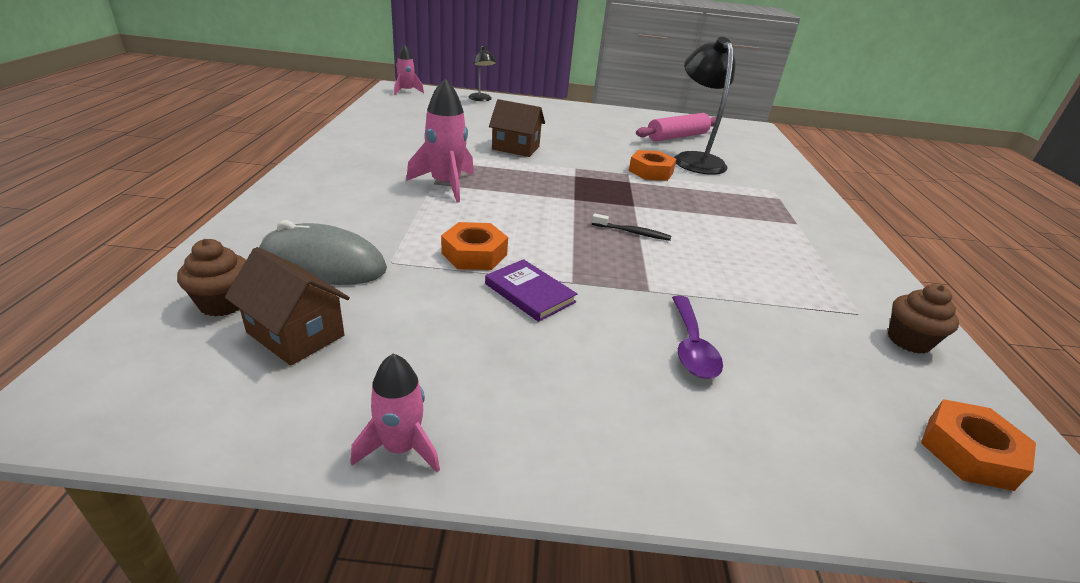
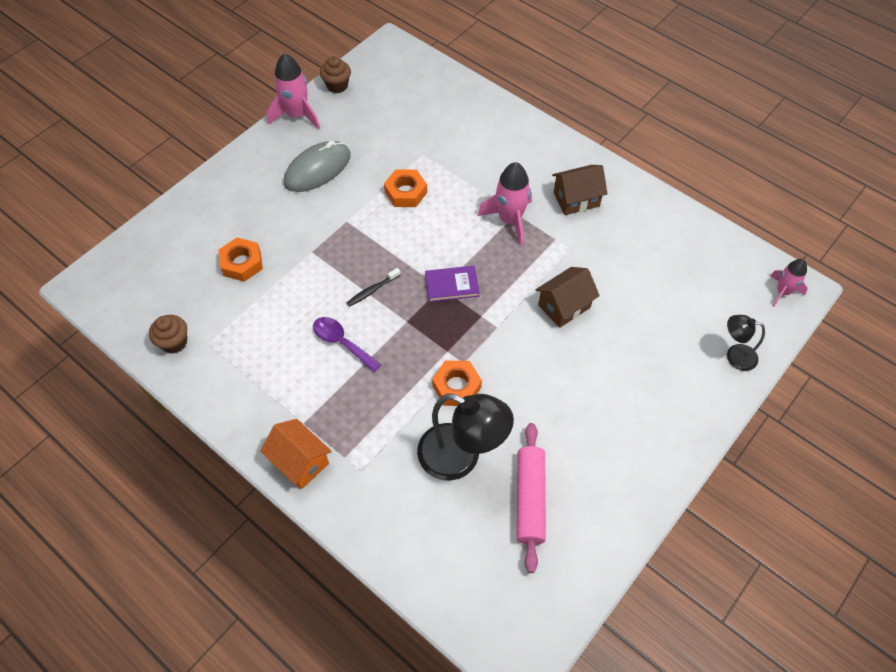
camera: 130 degrees right, 25 degrees up
brown cupcake [177,239,246,317] -> brown cupcake moved to [320,56,351,93]
brown house [225,247,350,366] -> brown house moved to [552,165,607,215]
grey mouse [259,220,387,285] -> grey mouse moved to [284,141,351,192]
pink rocket [351,353,440,473] -> pink rocket [267,53,320,130], size x1.60
purple book [485,259,577,322] -> purple book moved to [425,266,480,302]
purple spoon [672,295,723,379] -> purple spoon moved to [313,317,381,373]
orange nut [921,399,1036,491] -> orange nut moved to [218,238,263,282]
none -> orange house [260,419,332,489]

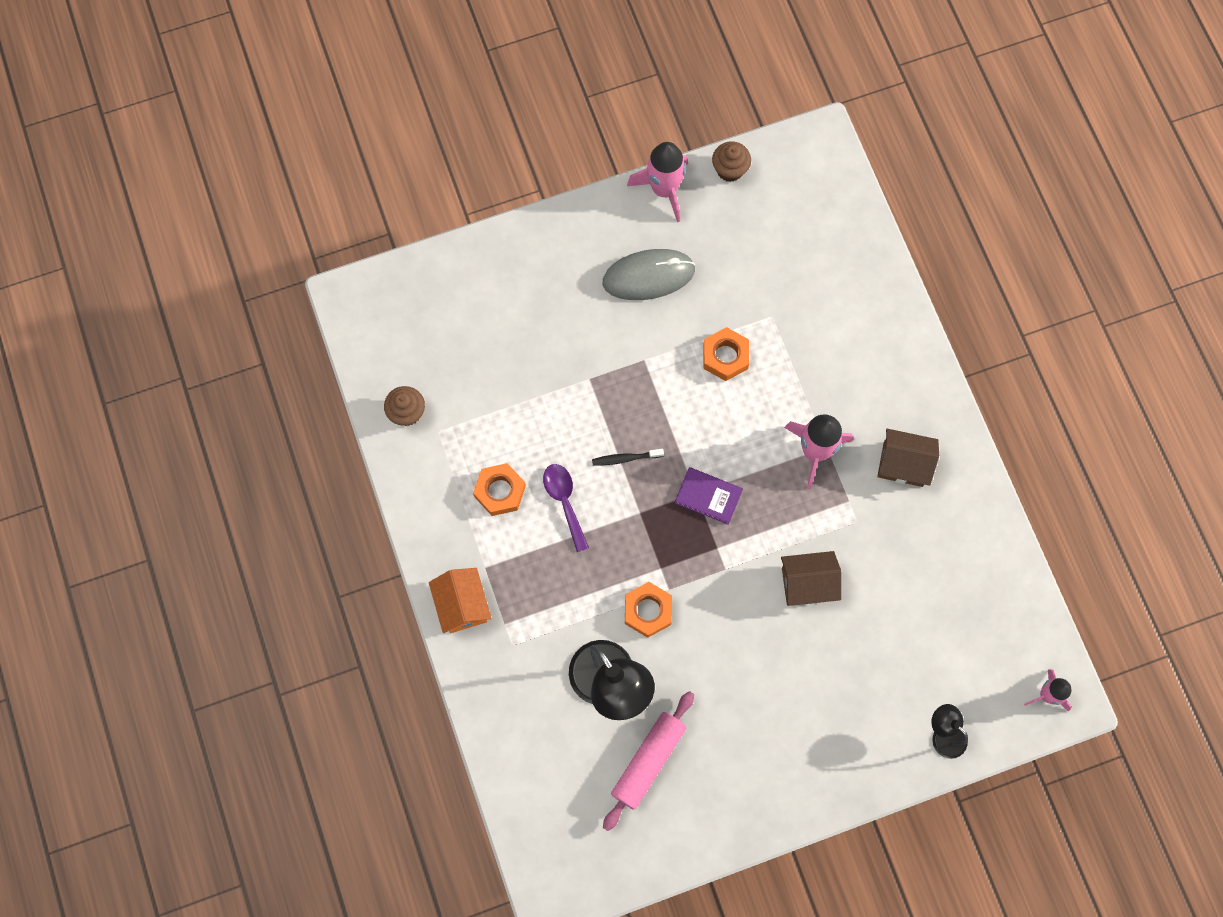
camera: 30 degrees right, 15 degrees up
orange nut [218,238,263,282] -> orange nut moved to [473,463,526,516]

